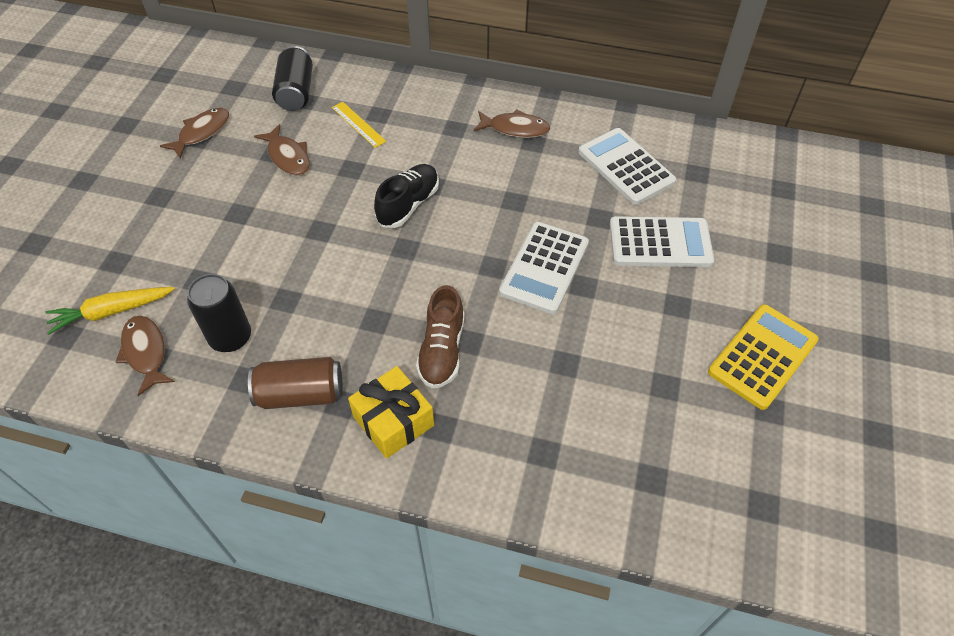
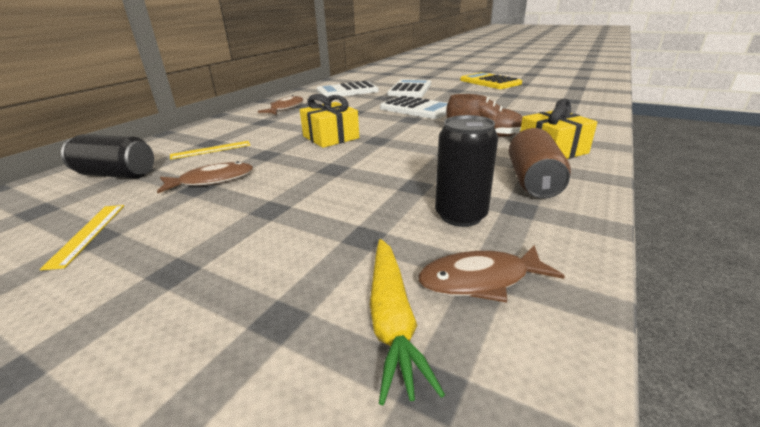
camera: 75 degrees left, 25 degrees down
brown fish [160,108,229,159] -> yellow ruler [40,205,124,270]
black shoe [374,164,439,228] -> yellow gift [300,94,359,148]

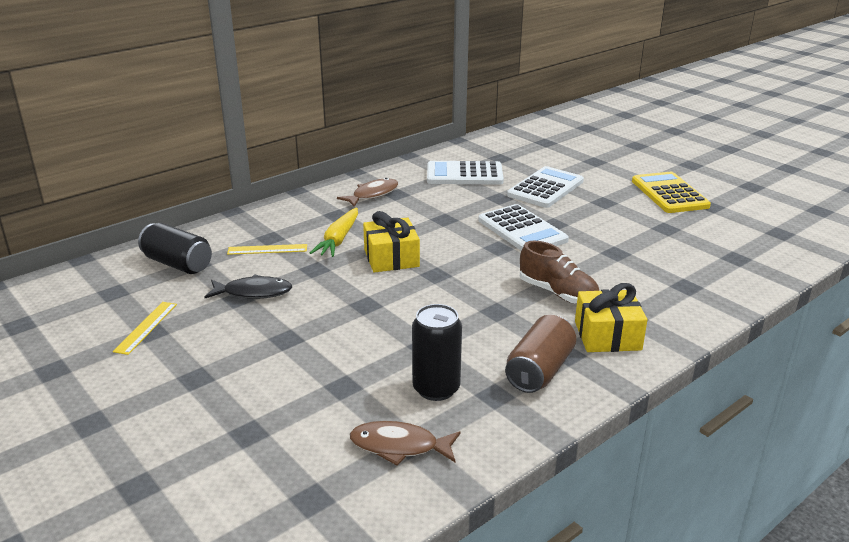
camera: 20 degrees right, 0 degrees up
brown fish [157,161,253,193] -> black fish [204,274,292,299]
yellow carrot [370,239,445,405] -> yellow carrot moved to [310,207,358,257]

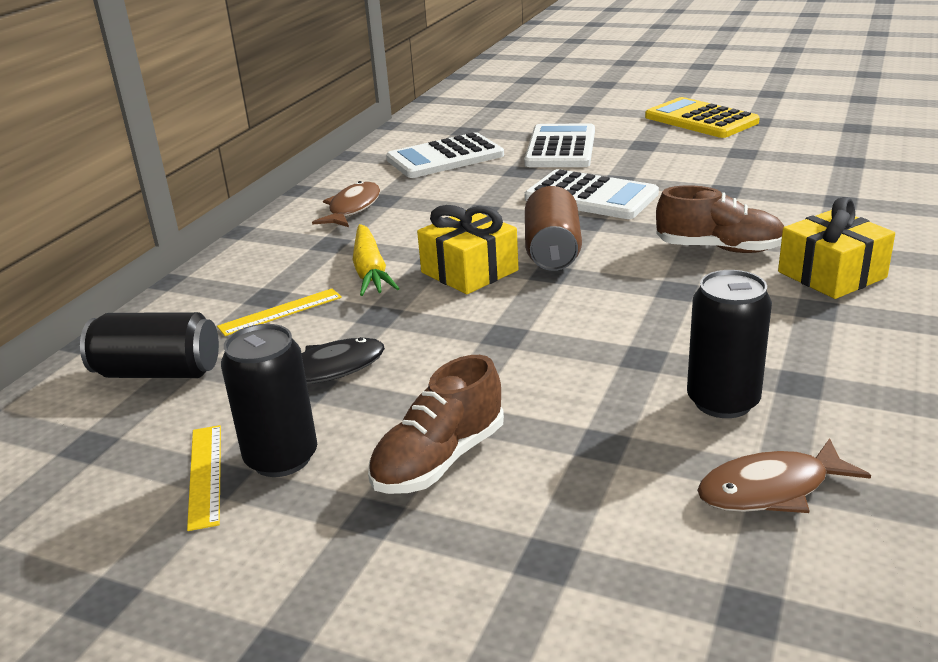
camera: 25 degrees left, 0 degrees up
brown can [505,315,576,393] -> brown can moved to [525,186,582,271]
none -> black can [221,324,317,477]
none -> brown shoe [368,355,504,494]

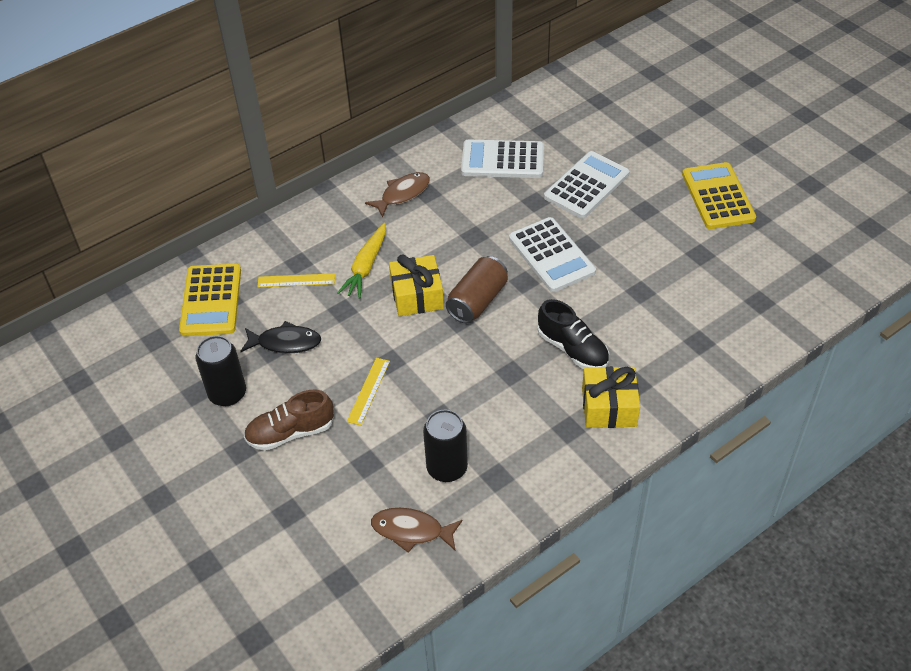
camera: 30 degrees right, 20 degrees up
black can [80,312,219,378] -> yellow calculator [179,264,241,336]
yellow ruler [187,425,221,531] -> yellow ruler moved to [347,358,390,426]
brown shoe [656,185,784,253] -> black shoe [538,299,609,369]

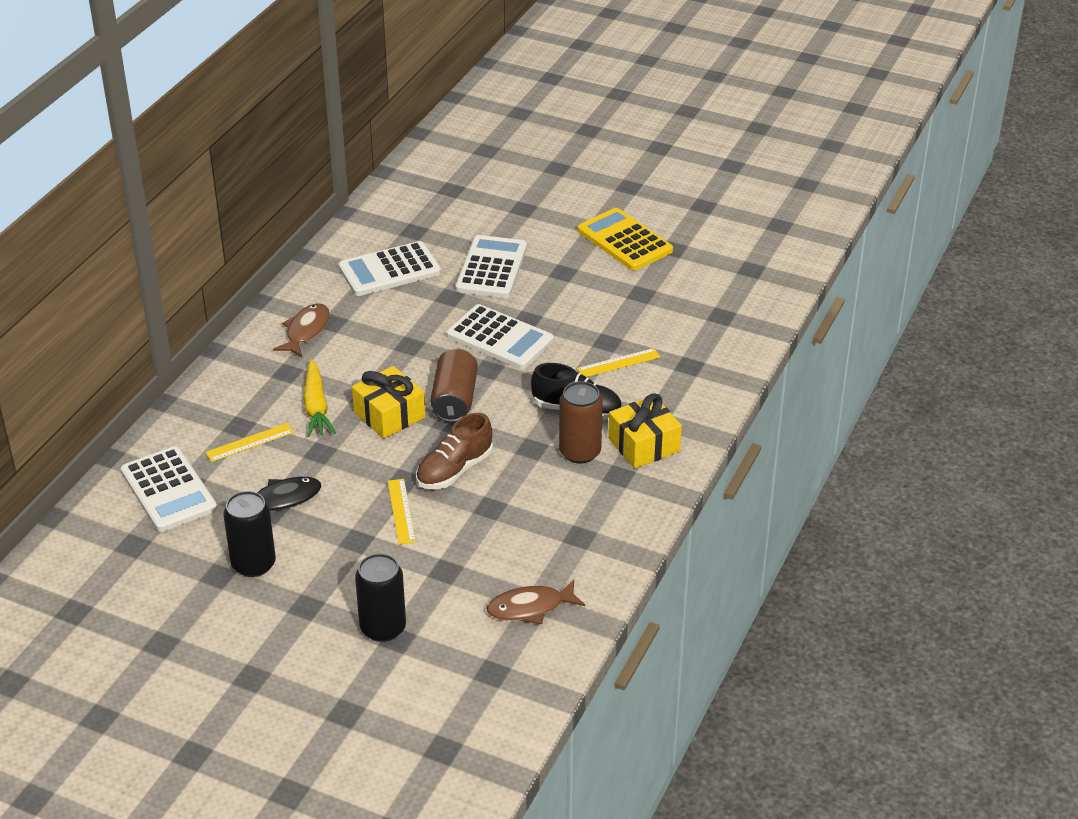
camera: 30 degrees left, 10 degrees down
yellow calculator [179,264,241,336] -> white calculator [121,446,217,532]
brown shoe [244,390,334,451] -> brown shoe moved to [416,413,493,489]
black can [423,409,468,482] -> black can moved to [355,553,406,642]
none -> brown can [559,381,603,464]
none -> yellow ruler [577,348,660,377]

